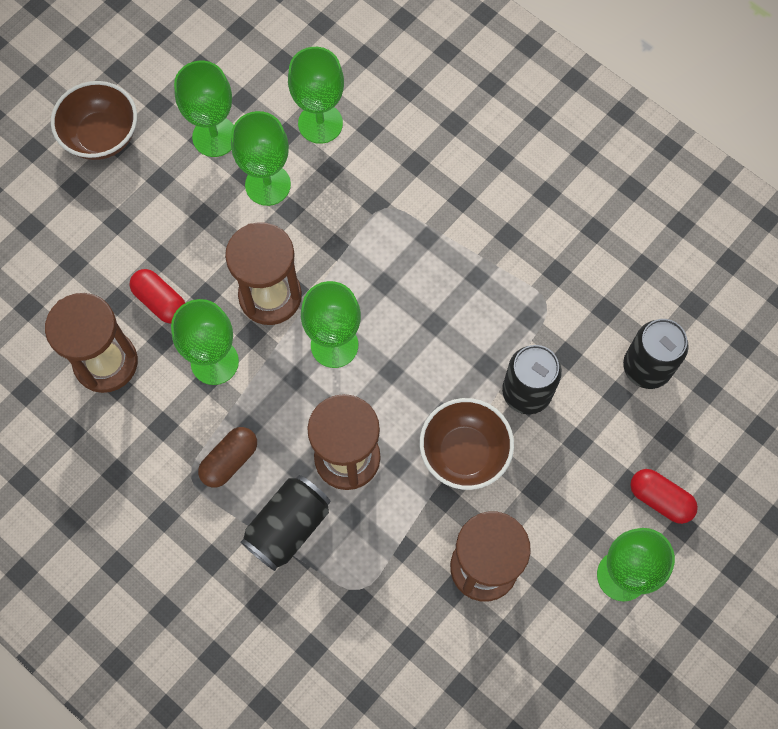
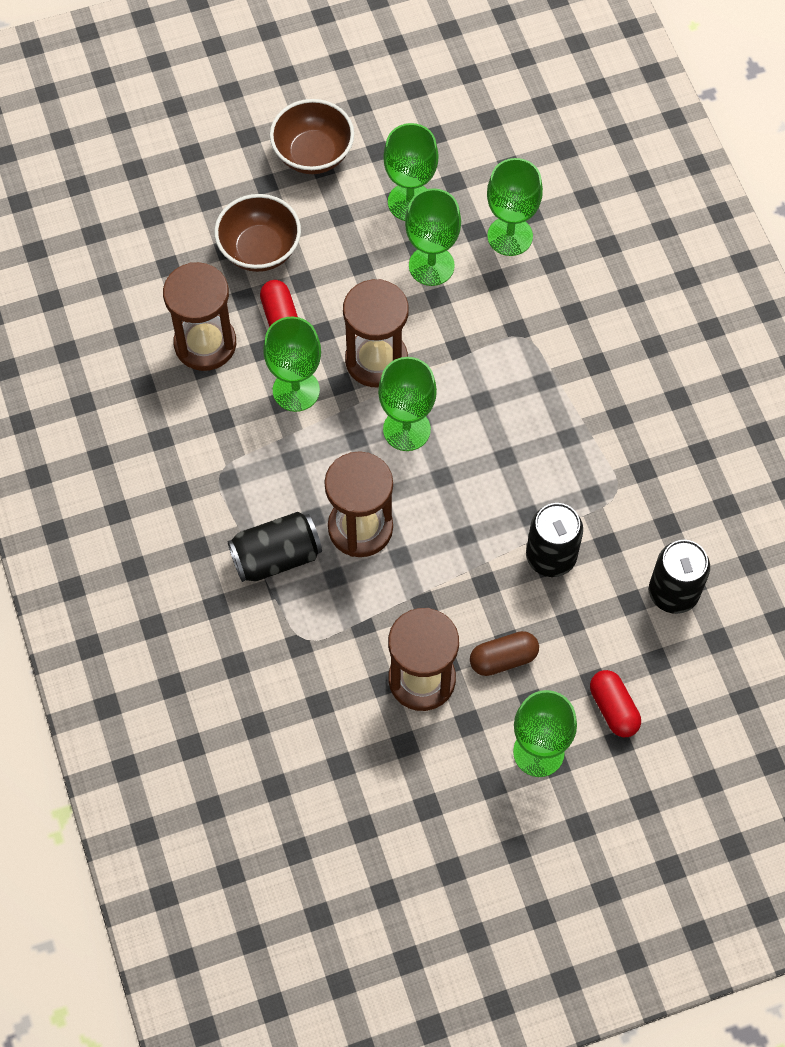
camera: 30 degrees right, 5 degrees down
brown capsule [198,427,257,488] -> brown capsule moved to [470,631,539,676]
brown bowl [420,398,514,490] -> brown bowl moved to [214,194,301,272]

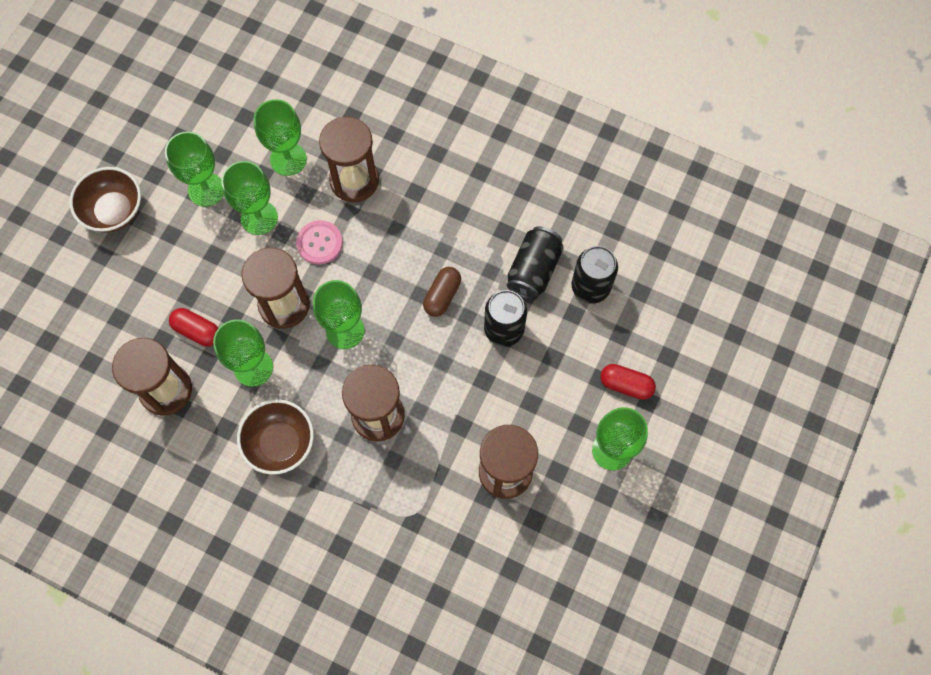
camera: 45 degrees left, 5 degrees up
brown bowl [214,194,301,272] -> brown bowl moved to [237,399,314,475]
black can [227,512,322,582] -> black can moved to [507,226,564,300]
brown capsule [470,631,539,676] -> brown capsule moved to [423,267,461,317]
none -> pink button [296,220,343,265]
none -> brown hourglass [319,117,379,202]

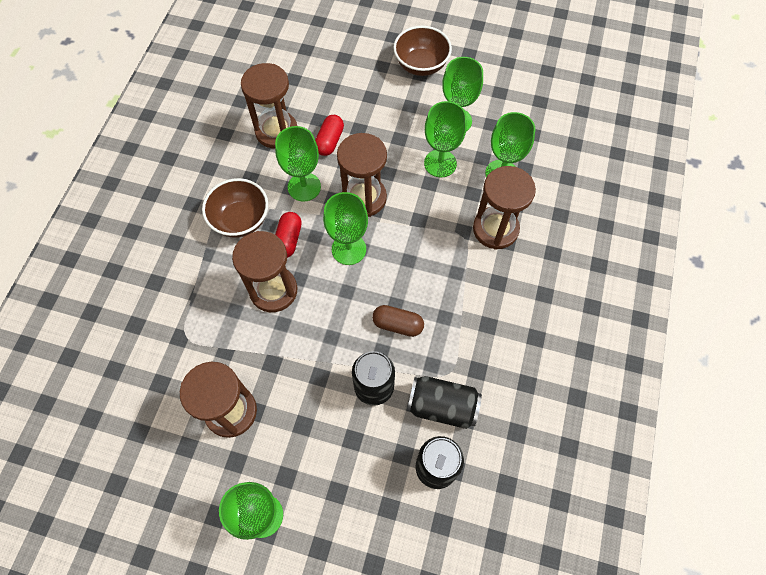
camera: 80 degrees right, 5 degrees down
pink button [296,220,343,265] -> none
red capsule [600,364,656,400] -> red capsule moved to [275,212,302,258]

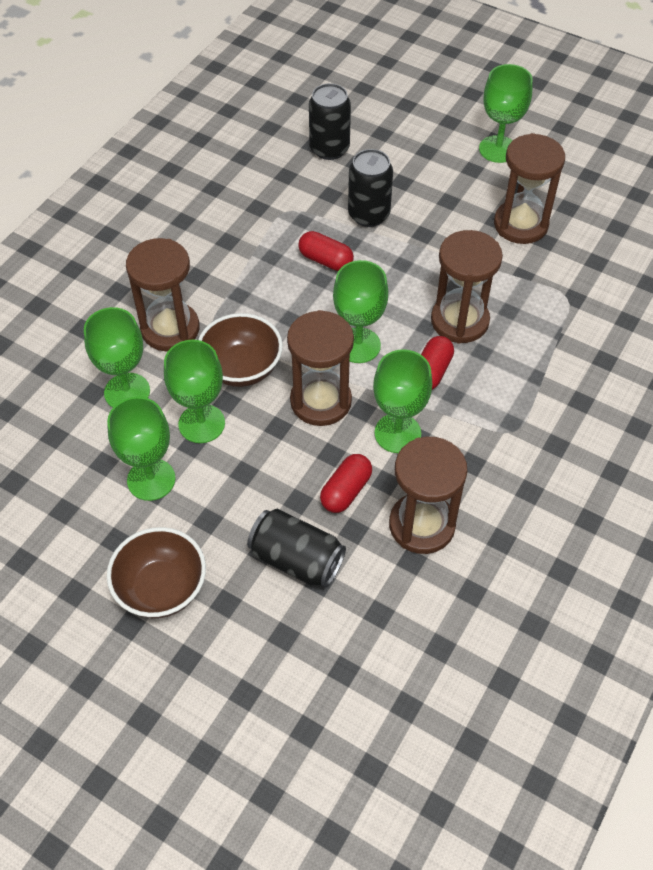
camera: 165 degrees left, 10 degrees down
brown bowl [202,178,268,238] -> brown bowl moved to [198,313,283,387]
brown capsule [372,305,424,337] -> red capsule [298,231,354,271]
black can [407,376,482,429] -> black can moved to [247,509,346,588]

